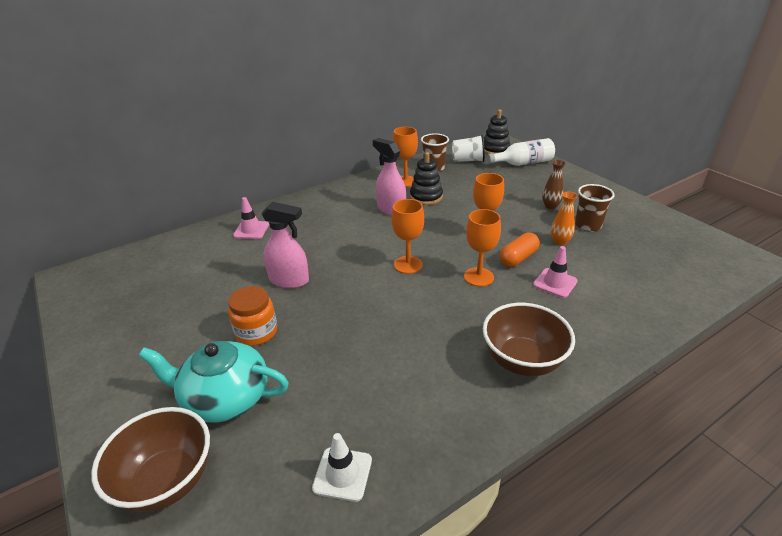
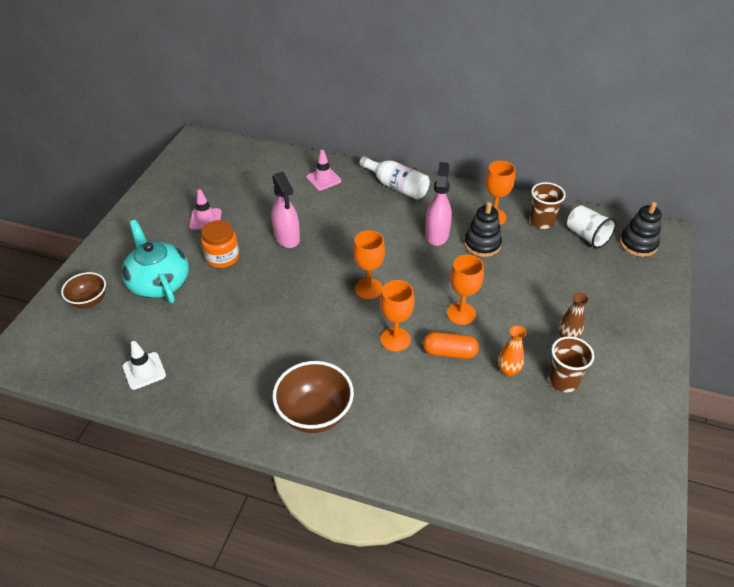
camera: 50 degrees right, 10 degrees up
brown bowl [91,407,210,512] -> brown bowl [61,272,106,308], size x0.62
white bottle [487,138,555,166] -> white bottle moved to [359,156,430,200]
pink traffic cone [533,246,578,298] -> pink traffic cone moved to [189,189,222,230]

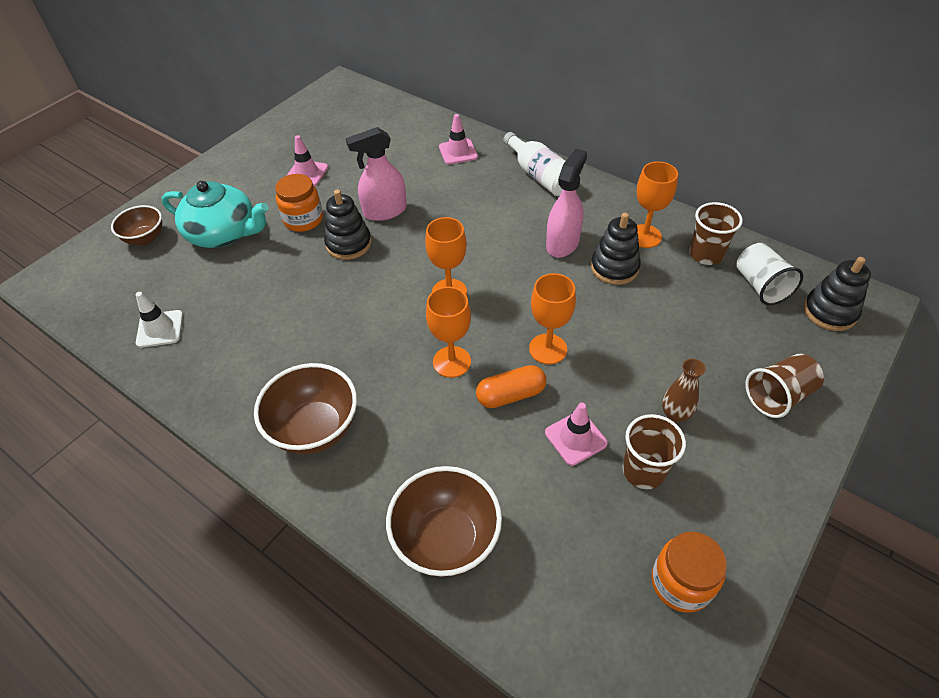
camera: 20 degrees right, 5 degrees up
turquoise teapot [122,220,189,303] -> turquoise teapot turned 120 degrees clockwise [162,181,269,248]
pink spray bottle [271,172,300,248] -> pink spray bottle turned 75 degrees clockwise [346,127,407,221]
orange capsule [423,332,479,359] -> orange capsule turned 45 degrees counterclockwise [476,365,546,408]
orange vase [498,326,526,377] -> pink traffic cone [545,403,608,466]
none -> black stacking toy [324,190,372,260]
none -> brown bowl [386,466,502,577]
none -> orange jar [652,532,727,612]
none -> brown cup [745,354,824,418]

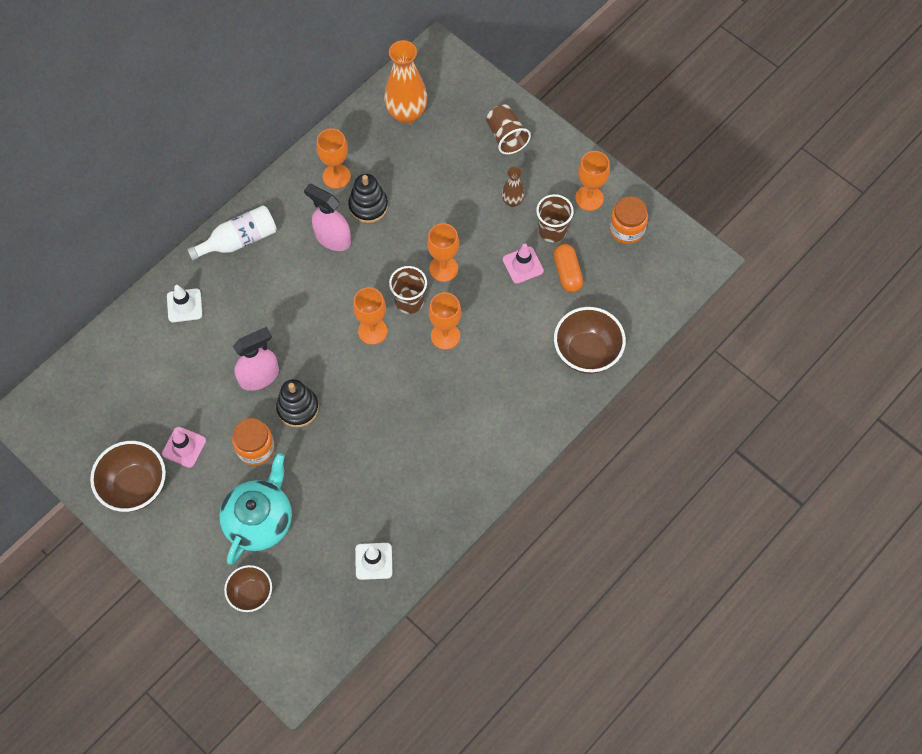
camera: 85 degrees left, 15 degrees up
brown bowl [254,363,357,454] -> brown bowl moved to [90,441,166,512]
pink spray bottle [346,127,407,221] -> pink spray bottle turned 105 degrees counterclockwise [233,327,279,391]
pink traffic cone [439,114,478,164] -> white traffic cone [167,285,202,322]
orange capsule [476,365,546,408] -> orange capsule moved to [554,244,583,292]
brown cup [689,202,743,265] -> brown cup moved to [389,266,427,314]
white cup [736,243,803,305] -> orange vase [384,40,427,124]
black stacking toy [804,257,871,331] -> none
none -> orange goblet [575,151,610,211]

